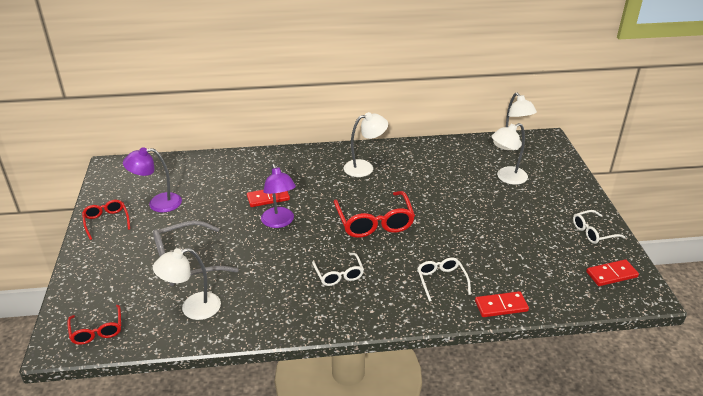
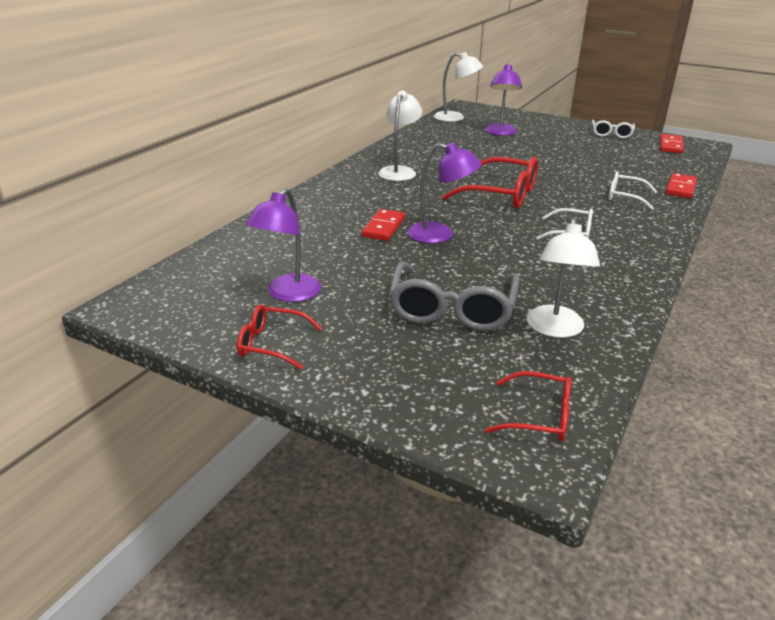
camera: 55 degrees left, 5 degrees down
white lamp [491,123,528,185] -> purple lamp [485,64,522,136]

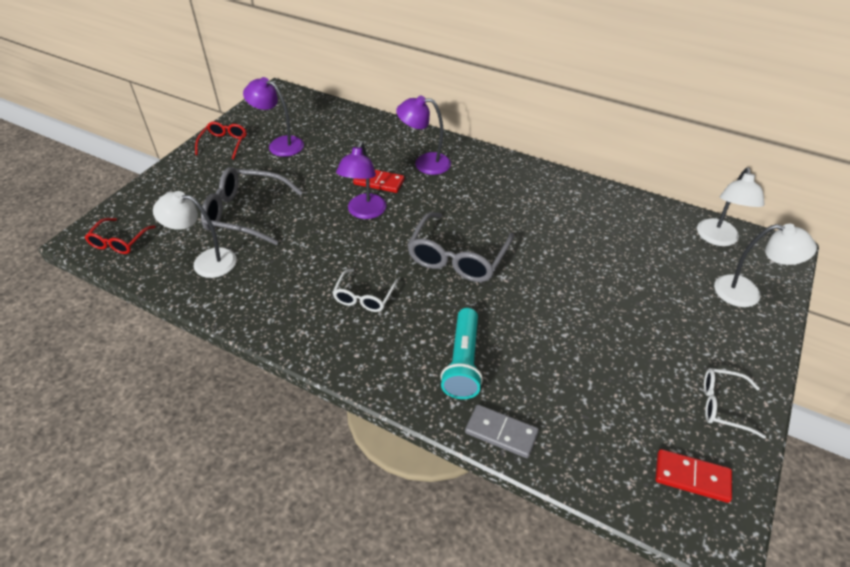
camera: 90 degrees right, 15 degrees up
white lamp [378,91,422,181] -> white lamp moved to [714,224,817,307]
red glasses [441,157,538,208] -> grey glasses [407,212,514,282]
purple lamp [485,64,522,136] -> purple lamp moved to [396,95,451,175]
white glasses [608,171,657,210] -> turquoise flashlight [440,308,483,399]
red domino [666,173,697,198] -> grey domino [465,404,539,458]

